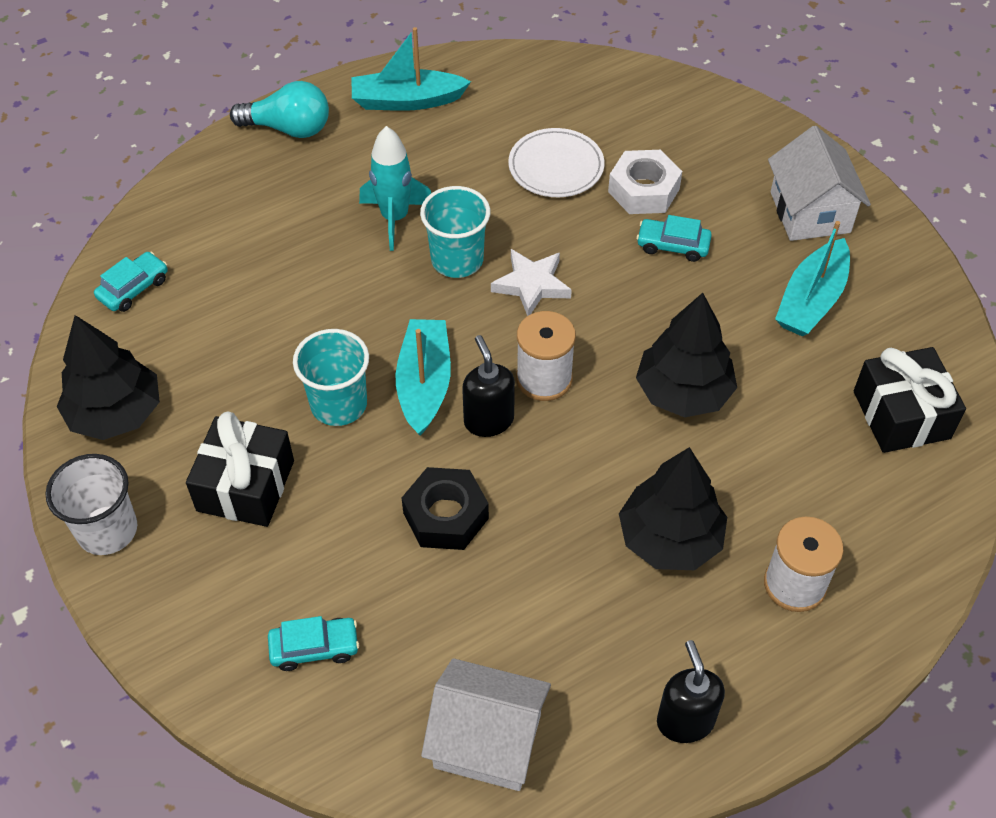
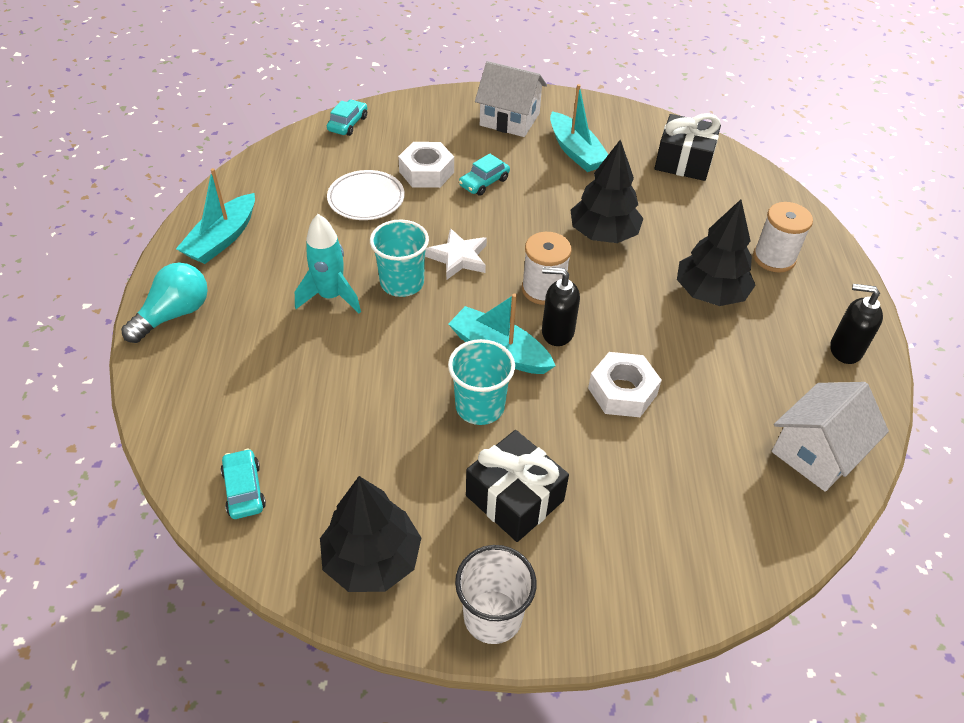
camera: 60 degrees left, 5 degrees down
turquoise car [268,616,359,671] -> turquoise car moved to [327,100,367,136]
black nut [402,467,489,550] -> white nut [588,352,662,417]

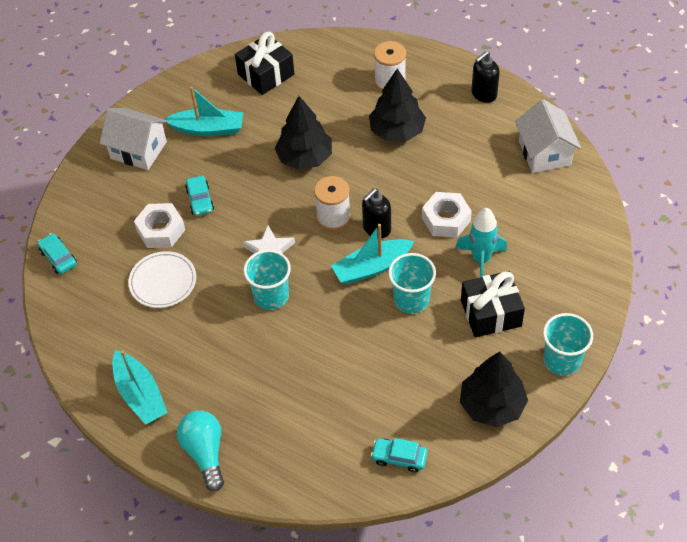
camera: 55 degrees left, 5 degrees up
turquoise rocket [295,214,361,313] -> turquoise rocket moved to [455,208,507,277]
white cup [455,545,537,644] -> turquoise cup [543,313,593,375]
white house [475,61,547,137] -> white house turned 60 degrees clockwise [100,108,167,170]

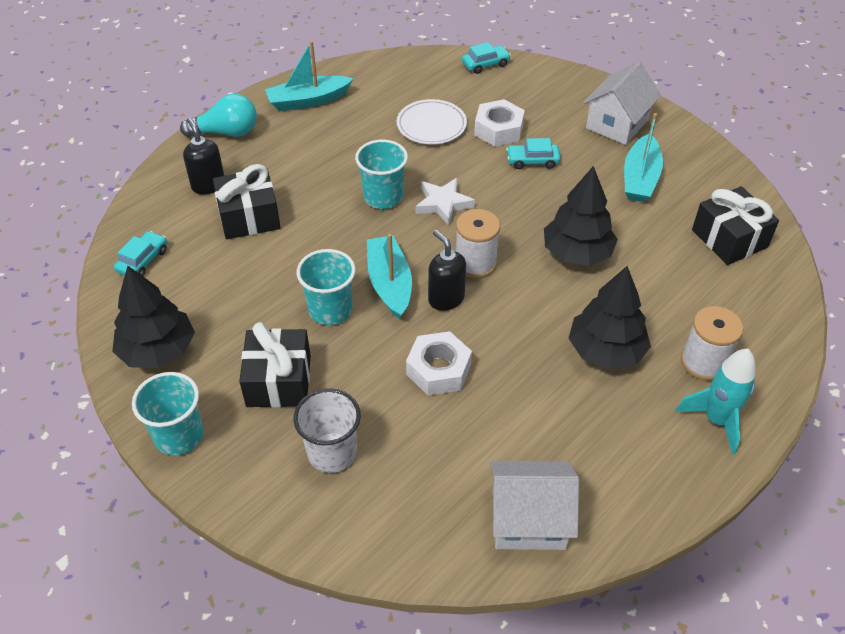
camera: 100 degrees right, 5 degrees down
turquoise rocket [455,208,507,277] -> turquoise rocket moved to [676,349,756,455]
black soap dispenser [471,51,500,103] -> black soap dispenser moved to [183,118,225,195]
none -> black gift [213,164,281,239]
none -> white cup [293,388,361,473]

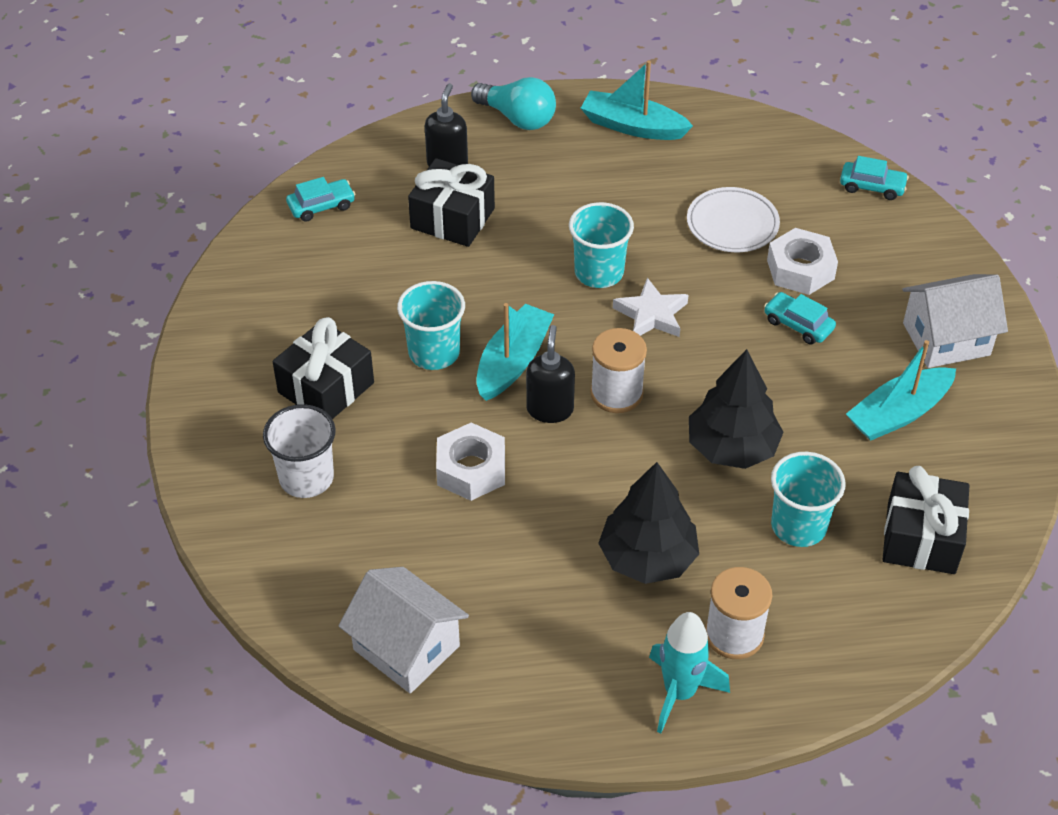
camera: 40 degrees right, 0 degrees up
black tree [112,266,195,368] -> none
turquoise cup [132,372,204,455] -> turquoise cup moved to [771,452,846,547]

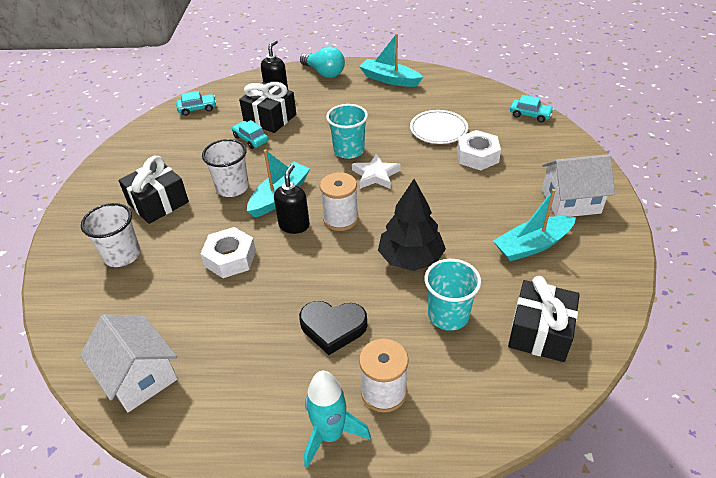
camera: 10 degrees right, 5 degrees down
turquoise cup [397,281,465,370] -> white cup [202,139,249,197]
black tree [598,462,699,584] -> black heart [299,301,367,355]
turquoise car [764,292,836,345] -> turquoise car moved to [232,120,269,149]

